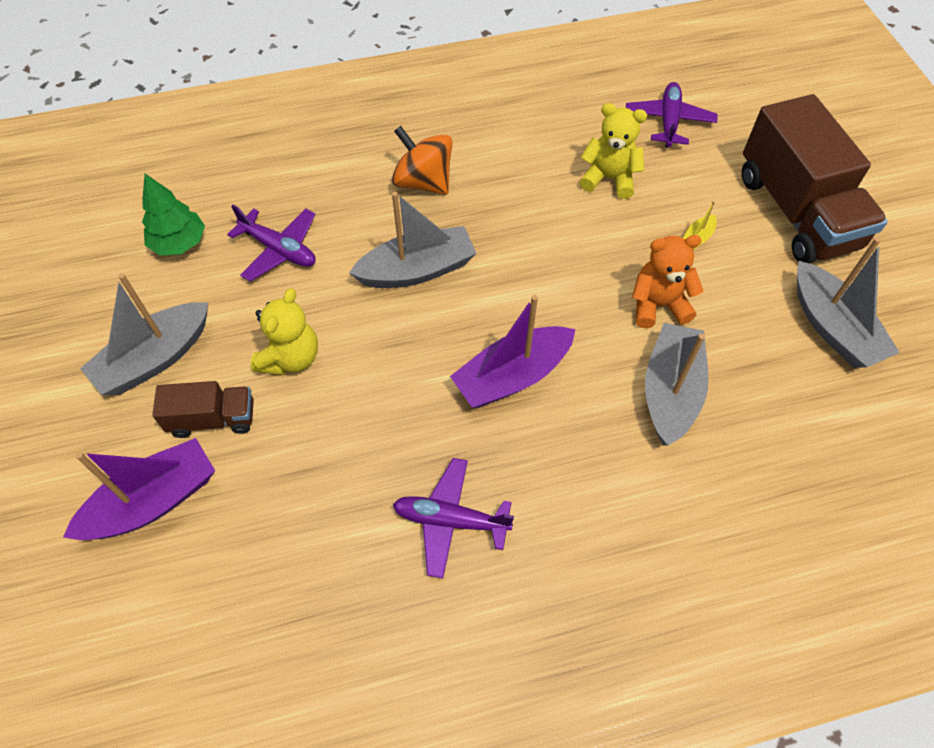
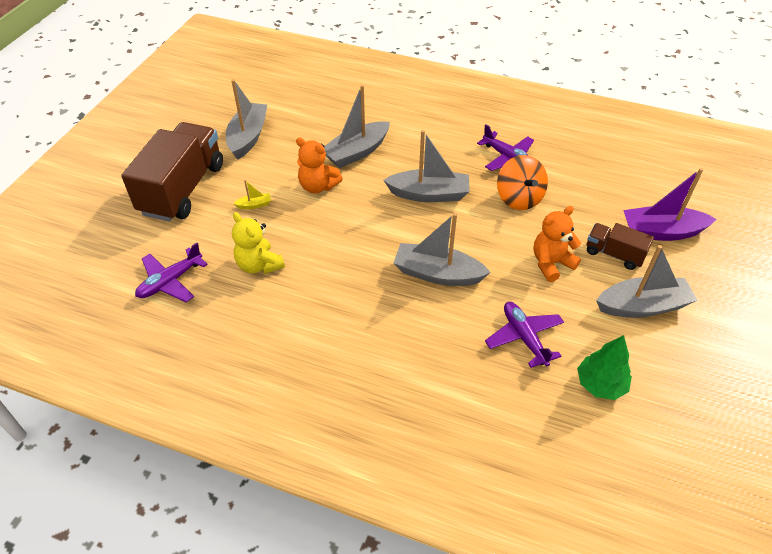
camera: 145 degrees left, 10 degrees down
yellow teddy bear [251,288,318,375] -> orange teddy bear [533,206,581,282]
orange spinning top [392,126,453,195] -> orange spinning top moved to [497,155,548,210]
purple boat [450,295,575,408] -> grey boat [384,130,470,202]

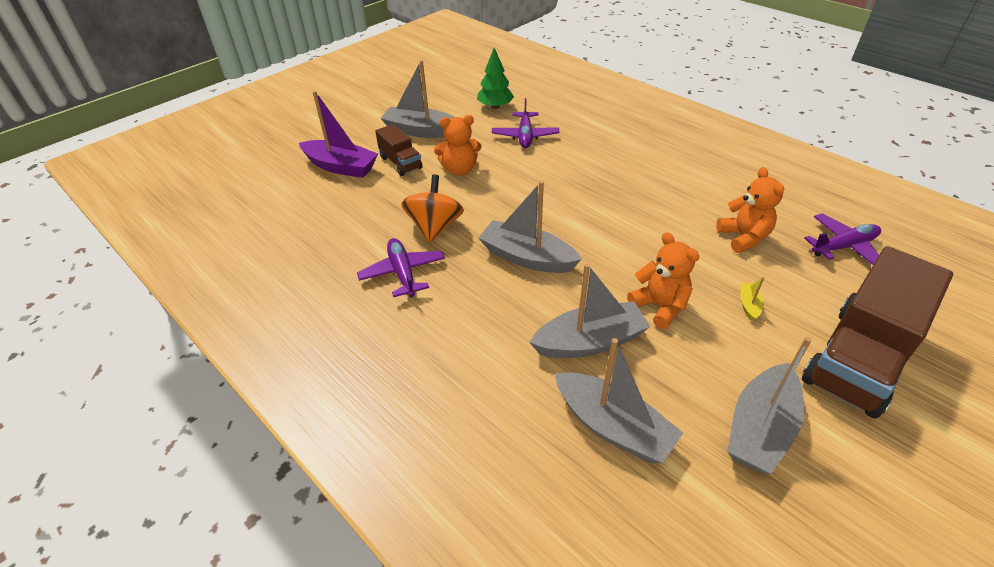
camera: 155 degrees left, 5 degrees down
yellow teddy bear [232,212,285,274] -> orange teddy bear [716,167,784,253]
yellow boat [233,180,271,209] -> yellow boat turned 90 degrees clockwise [741,277,764,321]
grey boat [394,213,491,286] -> grey boat moved to [555,338,683,463]

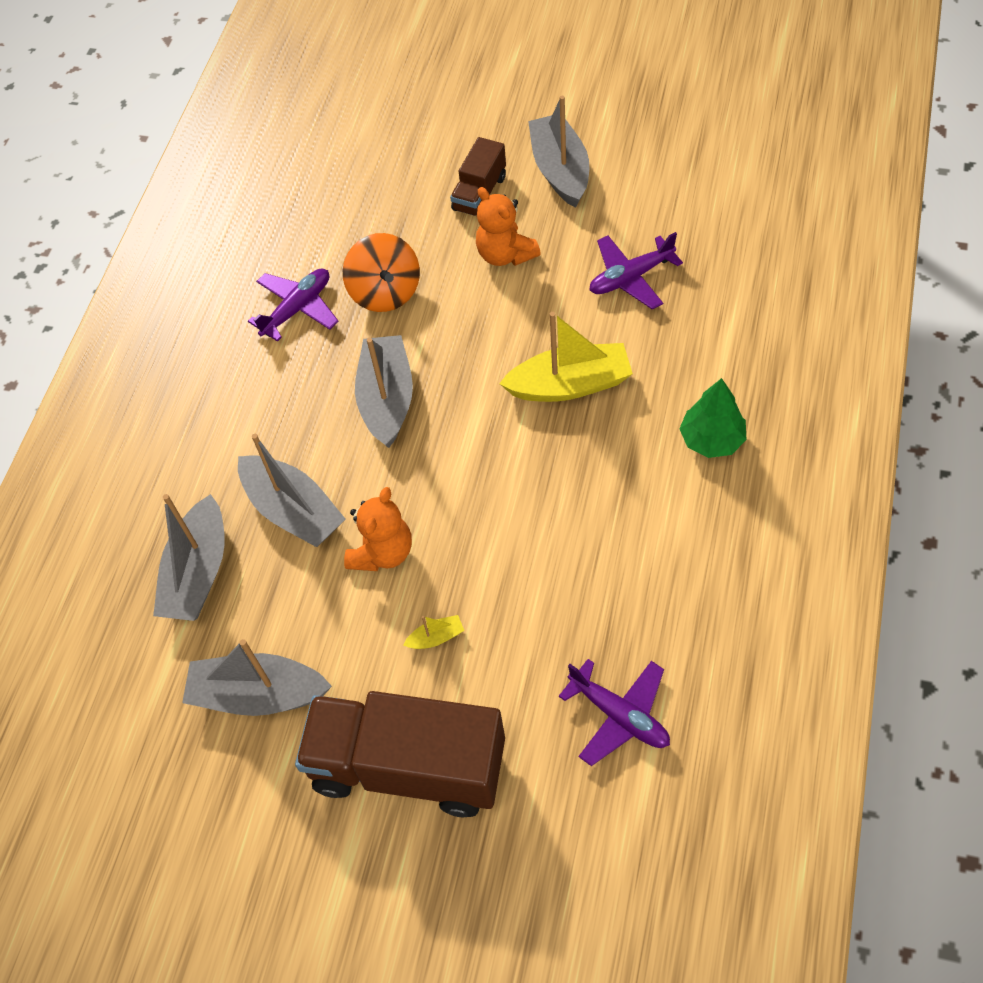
camera: 65 degrees right, 15 degrees up
purple boat [299,91,378,178] -> none
orange spinning top [401,175,464,242] -> orange spinning top turned 90 degrees clockwise [343,233,420,312]
green tree [477,48,514,109] -> green tree moved to [679,378,746,458]
orange teddy bear [716,167,784,253] -> none
none -> yellow boat [499,312,633,402]

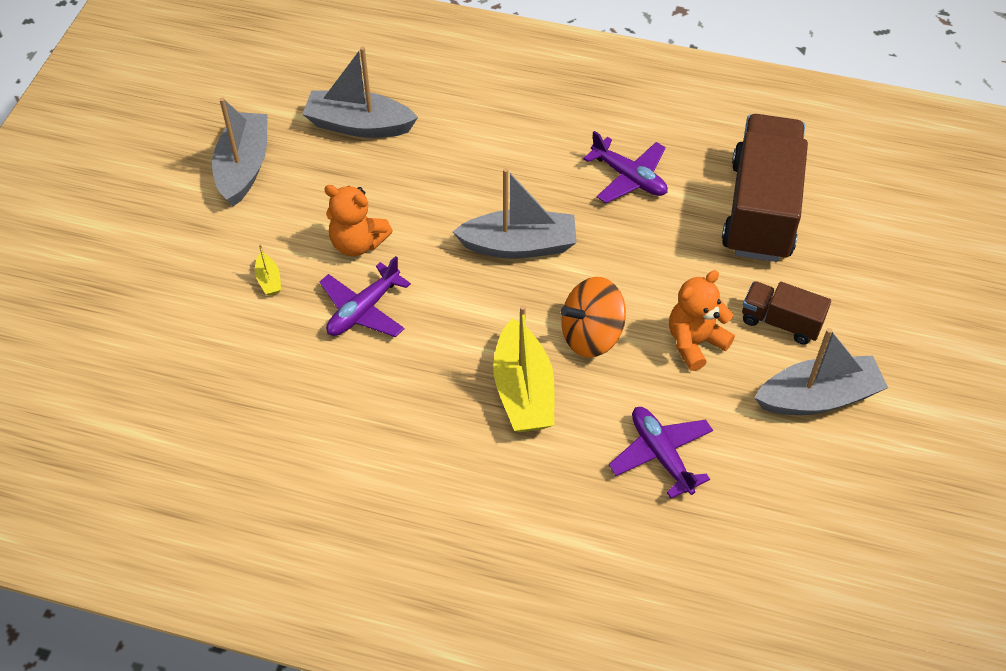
camera: 85 degrees right, 5 degrees down
grey boat [238,434,345,547] -> none
brown truck [295,691,505,818] -> brown truck moved to [722,114,808,262]
orange spinning top [343,233,420,312] -> orange spinning top moved to [561,277,626,358]
purple plane [559,659,670,766] -> purple plane moved to [320,256,411,337]
green tree [679,378,746,458] -> none

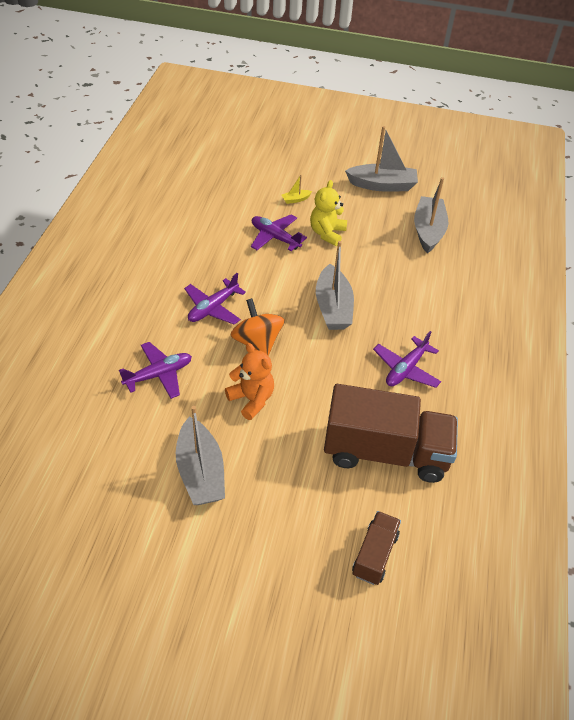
camera: 85 degrees right, 5 degrees down
orange teddy bear [324,185,393,256] -> yellow teddy bear [310,180,347,246]
yellow boat [493,305,555,432] -> purple plane [184,273,246,325]
brown truck [742,281,831,344] -> brown truck moved to [352,511,401,585]

